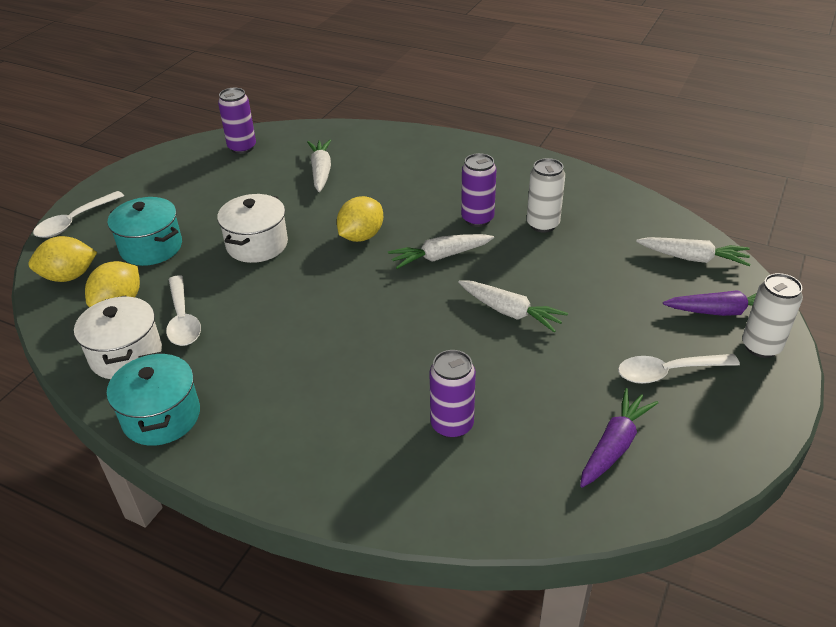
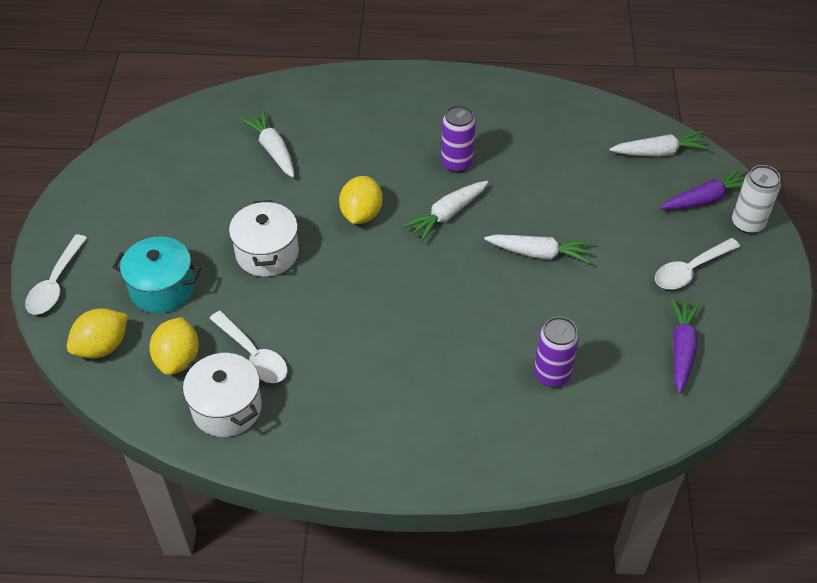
camera: 25 degrees left, 10 degrees up
turquoise pot [107,352,200,446] -> none
purple can [218,88,256,154] -> none
white can [527,158,565,233] -> none

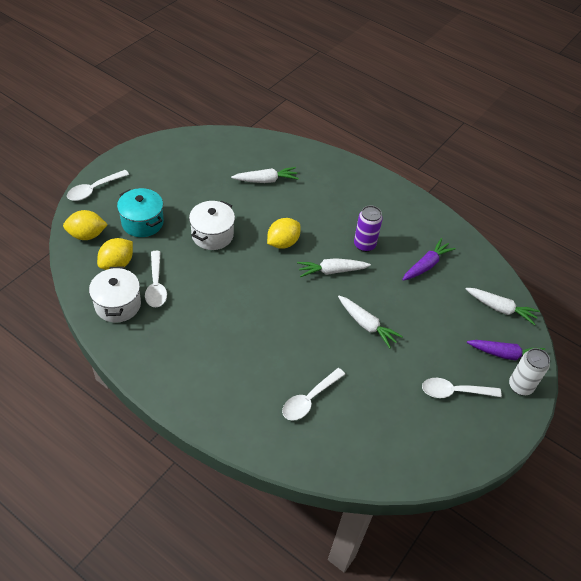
camera: 30 degrees right, 0 degrees up
white carrot [240,110,294,178] -> white carrot turned 75 degrees clockwise [231,167,299,183]
purple can [534,317,579,387] -> white spoon [282,368,345,421]
purple carrot [670,297,700,393] -> purple carrot moved to [402,238,456,281]

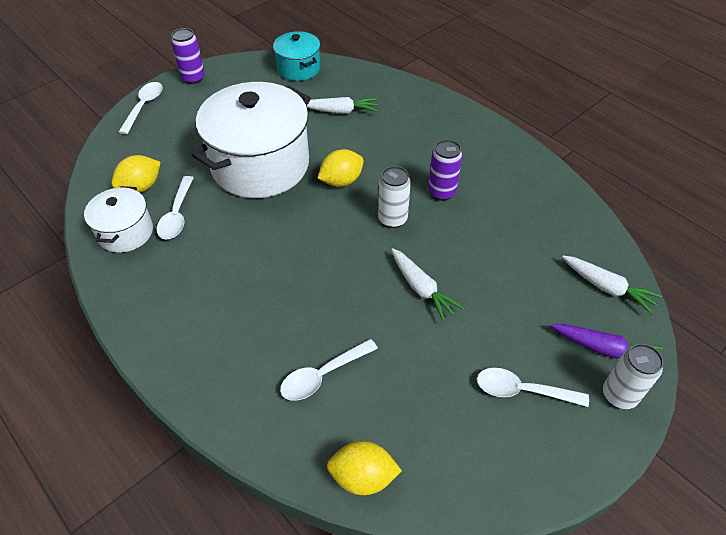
camera: 15 degrees right, 0 degrees up
yellow lemon [63,210,108,240] -> yellow lemon moved to [327,441,402,495]
white spoon [67,170,129,201] -> white spoon turned 135 degrees clockwise [119,82,163,134]
turquoise pot [117,188,164,237] -> turquoise pot moved to [273,31,320,81]
white pot [189,201,235,250] -> white pot [191,82,311,198], size x1.96
white carrot [297,258,371,277] -> white can [378,166,411,228]
purple carrot [402,238,456,281] -> none
none -> purple can [171,28,205,84]

